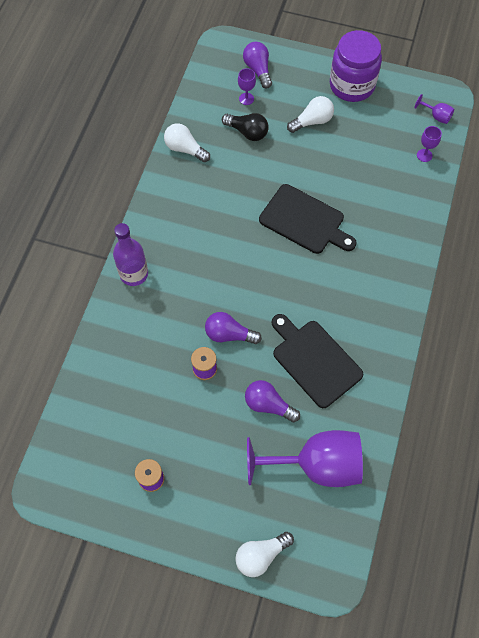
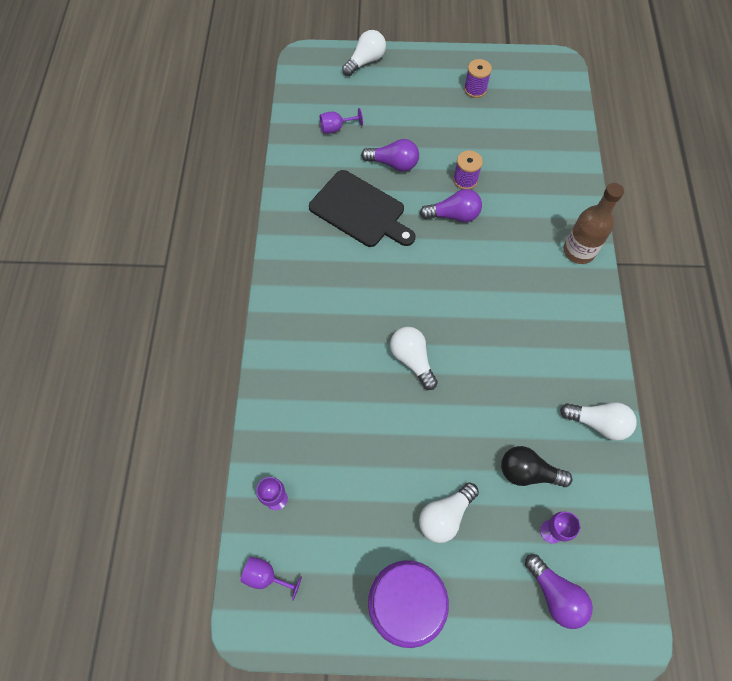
camera: 165 degrees right, 0 degrees up
purple bottle [113,223,148,286] -> brown bottle [563,183,624,264]
purple goblet [247,430,363,487] -> purple goblet [320,108,363,134], size x0.40
black cutting board [259,184,356,254] -> white light bulb [390,327,438,390]

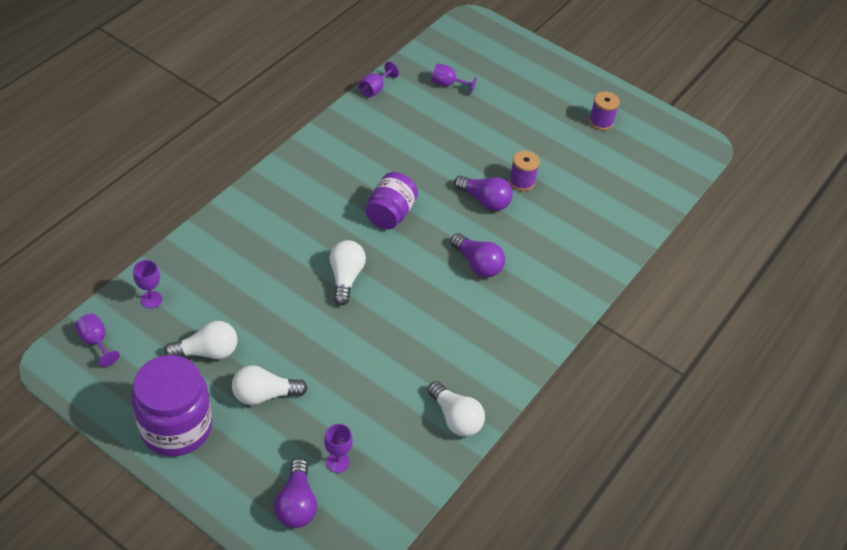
camera: 30 degrees right, 15 degrees down
black cutting board [309,170,415,247] -> none
white light bulb [342,30,386,76] -> white light bulb moved to [164,321,238,359]
purple light bulb [361,139,419,171] -> purple light bulb moved to [450,233,505,277]
black light bulb [501,446,572,487] -> none
brown bottle [563,183,624,264] -> none
none -> purple goblet [359,62,399,98]
none -> purple jar [365,172,418,229]

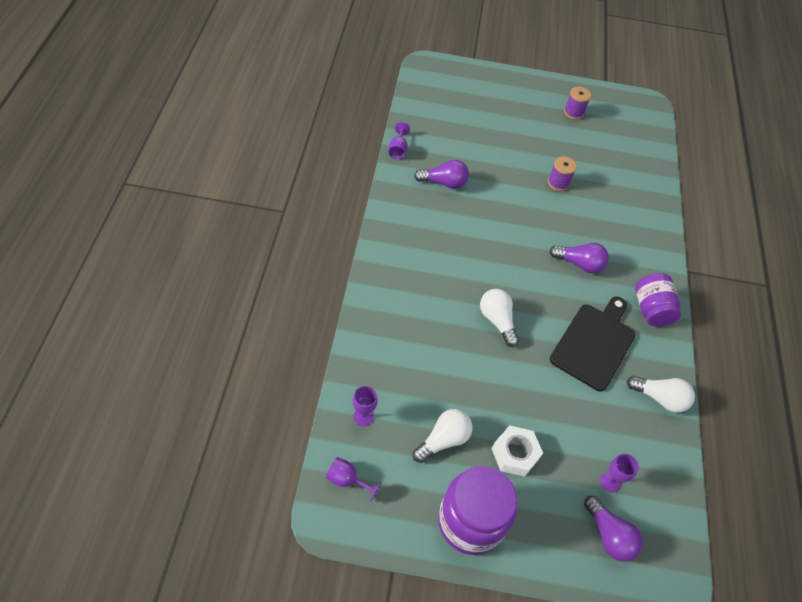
camera: 30 degrees left, 5 degrees up
white light bulb [232,365,307,405] -> white nut [492,425,543,477]
purple jar [365,172,418,229] -> purple jar moved to [635,273,681,327]
purple goblet [432,63,477,94] -> none
purple light bulb [454,176,513,211] -> purple light bulb moved to [414,160,469,189]
none -> black cutting board [550,297,636,391]

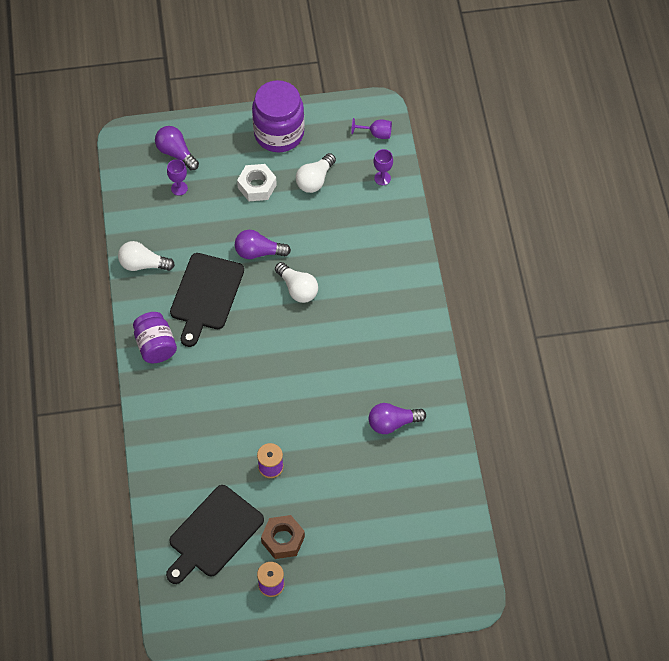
camera: 170 degrees right, 5 degrees up
purple goblet [388,122,410,159] -> none
purple light bulb [549,243,609,273] -> purple light bulb moved to [235,230,291,259]
none -> black cutting board [166,485,264,584]
none -> brown nut [261,515,305,559]

